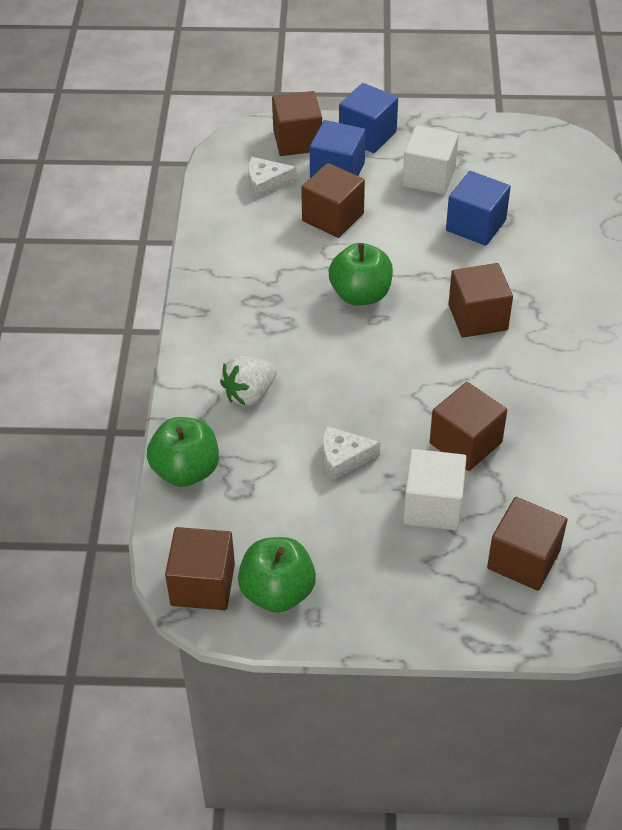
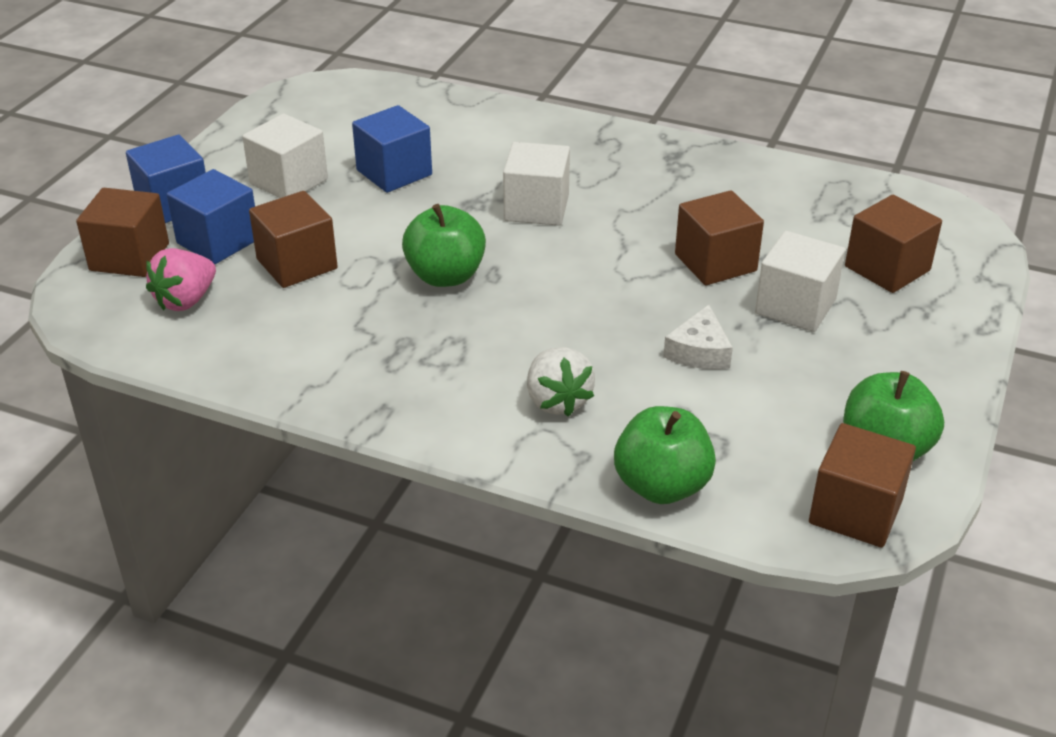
camera: 70 degrees left, 10 degrees down
white cheese [248,157,297,199] -> pink strawberry [146,248,216,311]
brown cube [448,263,513,338] -> white cube [503,142,570,226]

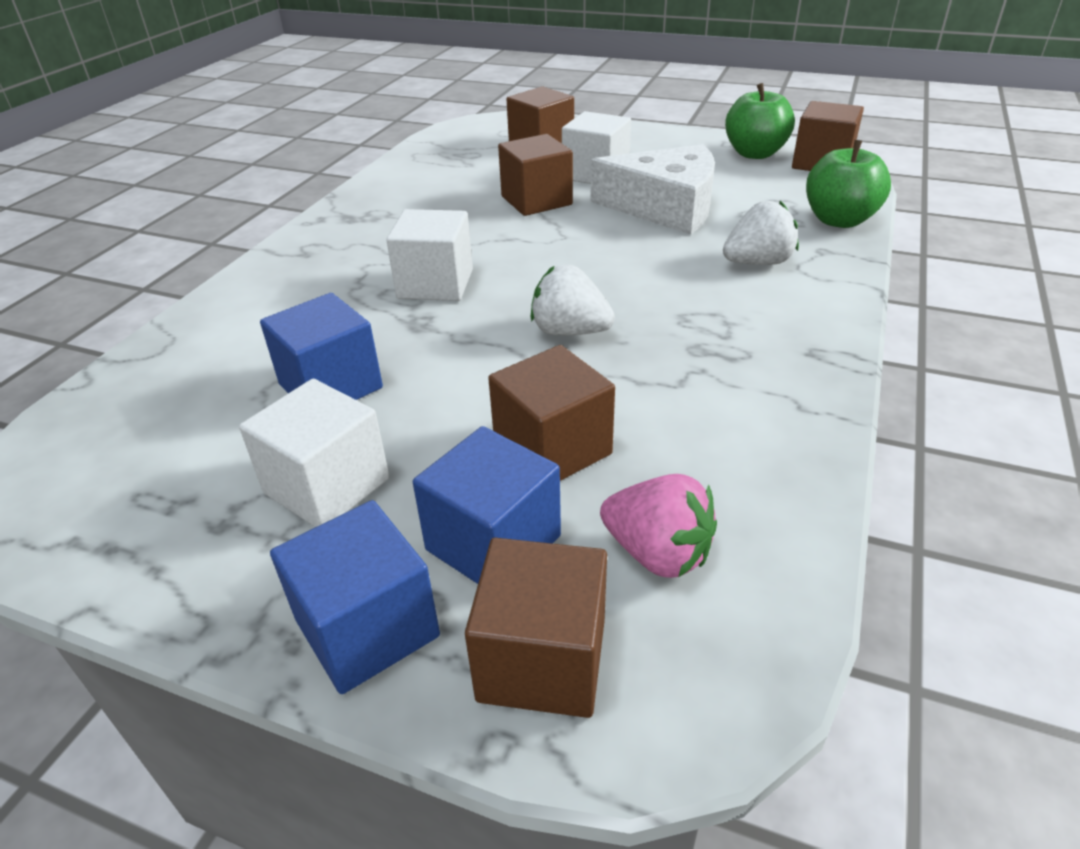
camera: 90 degrees left, 0 degrees up
green apple [402,204,486,287] -> white strawberry [531,264,615,335]
white cheese [663,305,733,369] -> white cheese [590,144,715,235], size x1.99

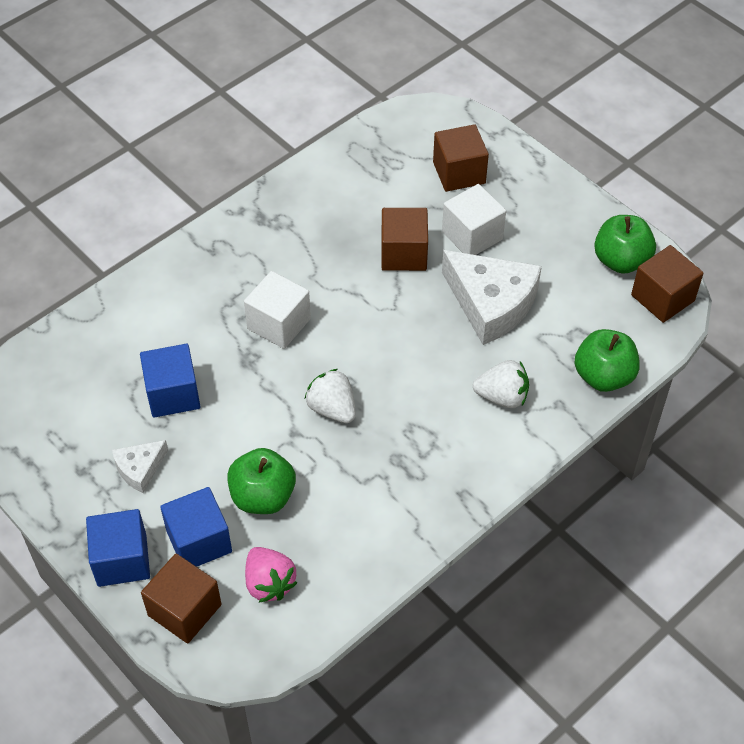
camera: 25 degrees right, 15 degrees up
white cube [239,379,389,527] -> white cheese [112,440,168,493]
brown cube [488,345,615,481] -> green apple [227,448,296,514]

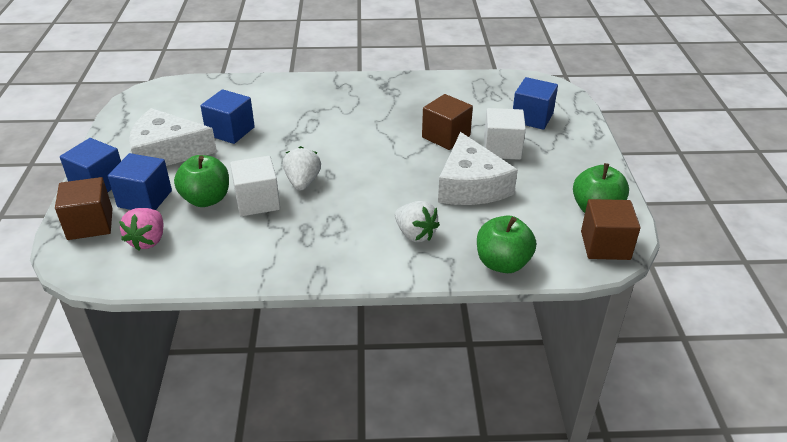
camera: 40 degrees right, 15 degrees down
white cheese [112,440,168,493] -> white cheese [129,108,217,166], size x1.99
white cube [244,271,311,349] -> white cube moved to [230,156,280,216]
brown cube [433,124,489,192] -> blue cube [513,77,558,130]

